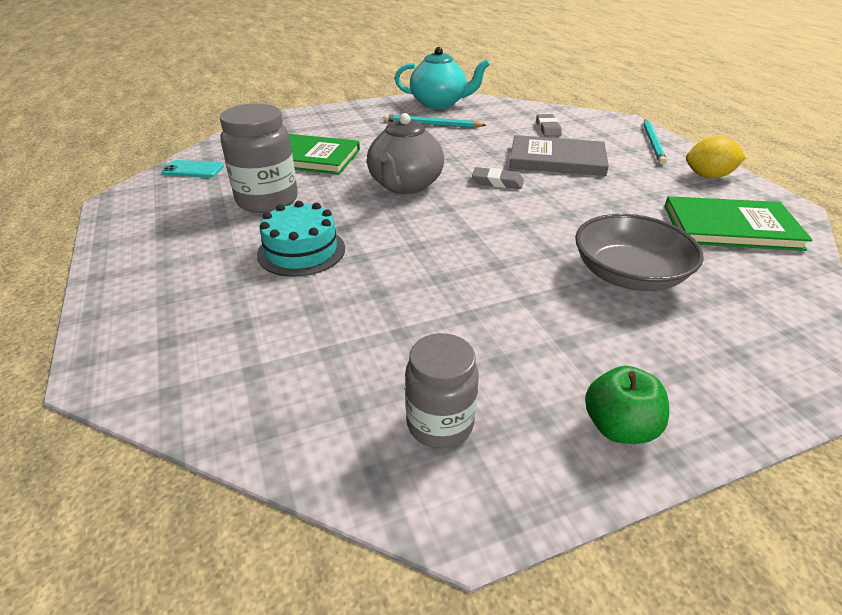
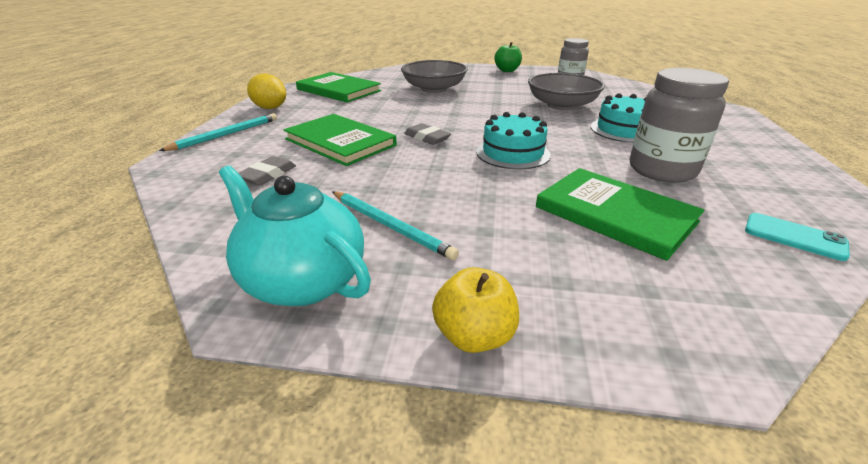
camera: 150 degrees left, 5 degrees down
grey teapot [367,113,444,194] -> turquoise cake [476,112,551,169]
grey book [509,135,609,176] -> green book [284,114,397,166]
none -> yellow apple [432,267,519,353]
none -> grey bowl [528,73,605,110]

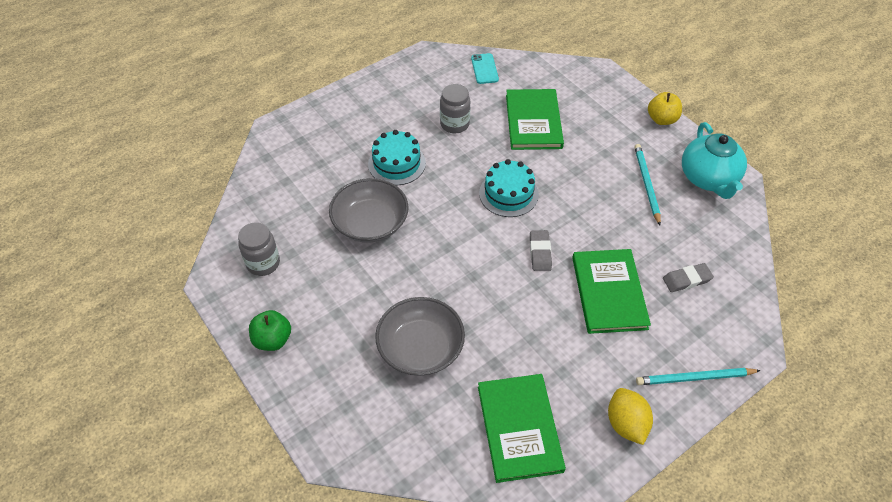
camera: 135 degrees left, 20 degrees up
grey jar [630,68,729,183] -> grey jar [440,84,470,133], size x0.65

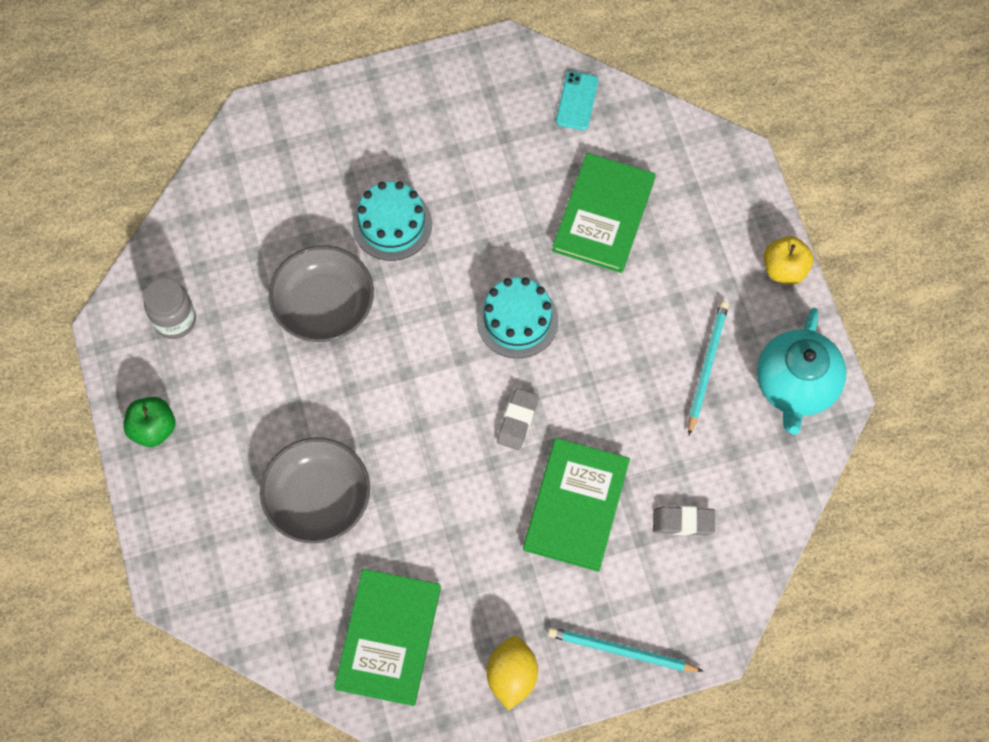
camera: 20 degrees right, 15 degrees up
grey jar [440,84,470,133] -> none

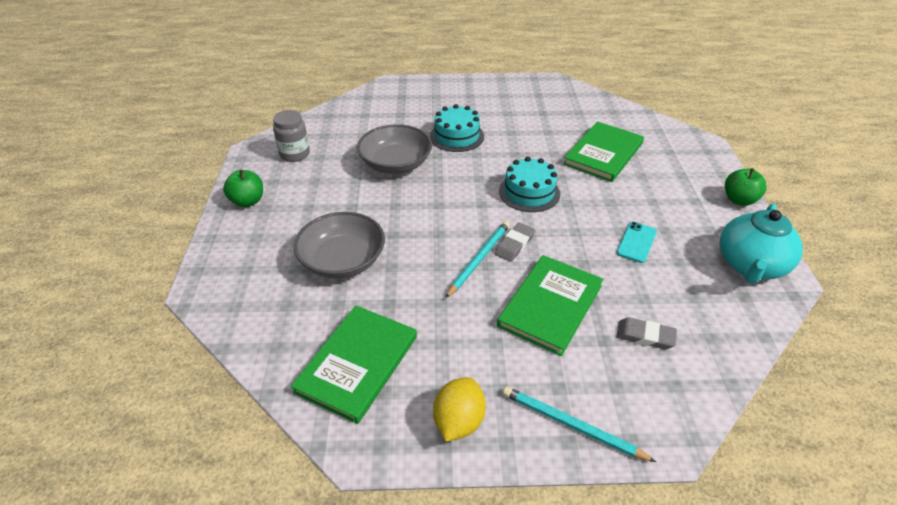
camera: 15 degrees right, 25 degrees down
turquoise phone [556,71,598,130] -> turquoise phone moved to [617,222,657,263]
turquoise pencil [688,301,729,435] -> turquoise pencil moved to [446,221,510,298]
yellow apple [764,236,814,284] -> green apple [725,168,767,206]

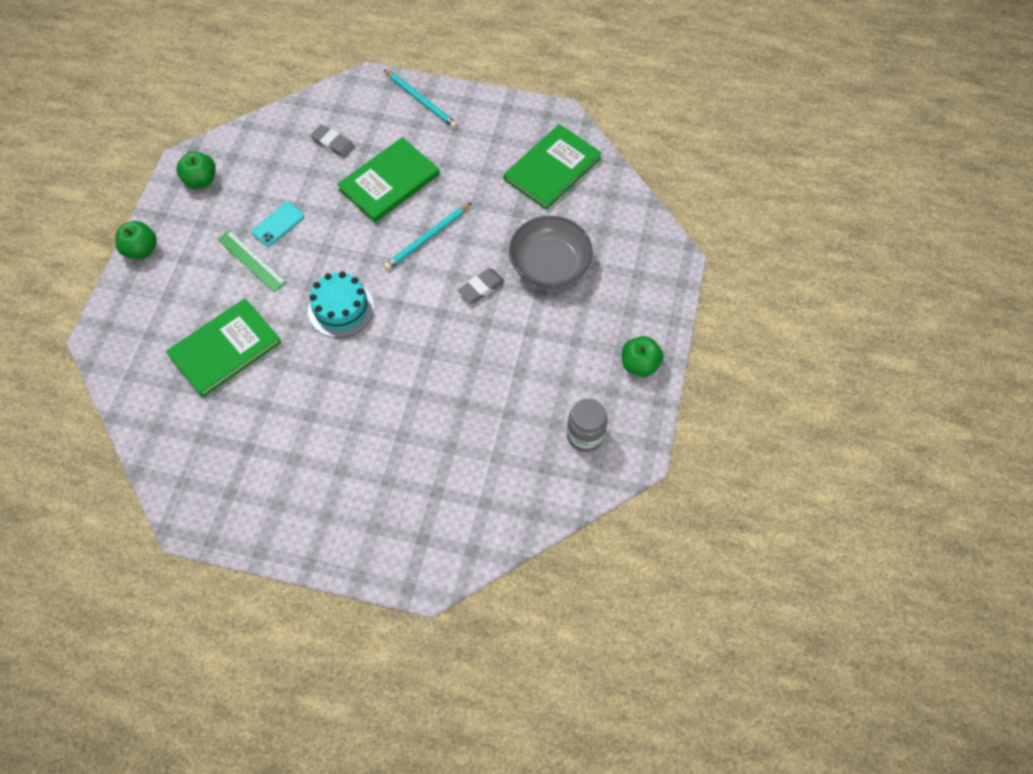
camera: 165 degrees left, 20 degrees up
grey bowl [357,124,432,174] -> none
turquoise cake [430,104,484,152] -> none
yellow lemon [433,377,486,442] -> none
grey eraser [495,223,535,262] -> grey eraser moved to [458,268,505,303]
turquoise teapot [720,203,803,284] -> green apple [176,151,216,189]
none -> green ruler [217,230,286,292]

